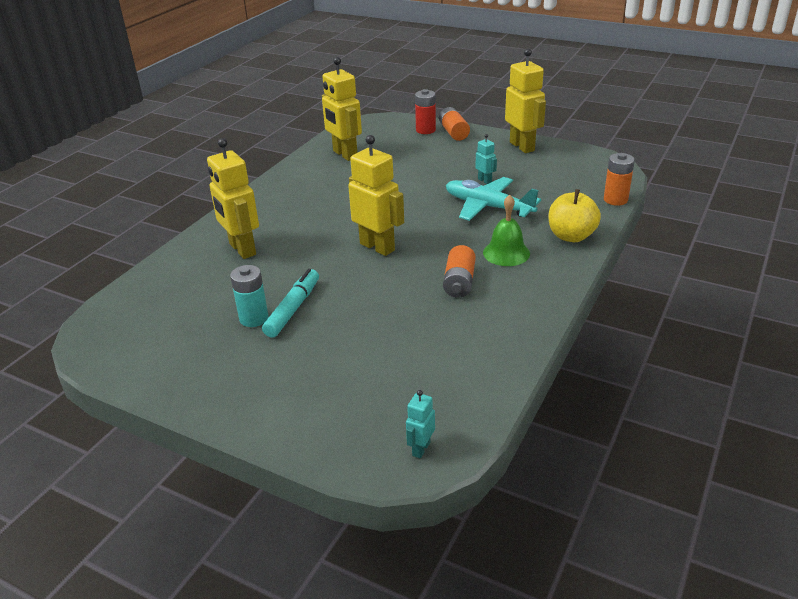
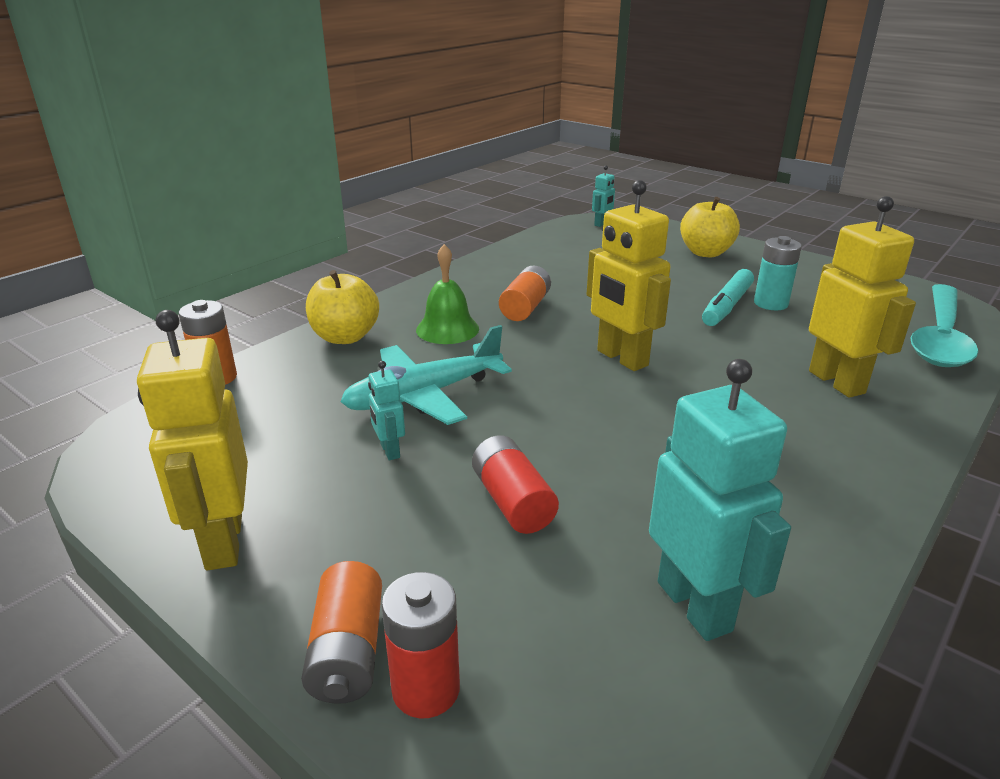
camera: 170 degrees left, 5 degrees down
yellow robot [322,57,362,161] -> turquoise robot [649,359,791,641]
turquoise plane [446,177,541,221] -> turquoise plane turned 105 degrees clockwise [340,325,512,425]
none -> red battery [472,435,559,534]
none -> yellow apple [680,197,740,257]
none -> turquoise spoon [910,284,978,367]

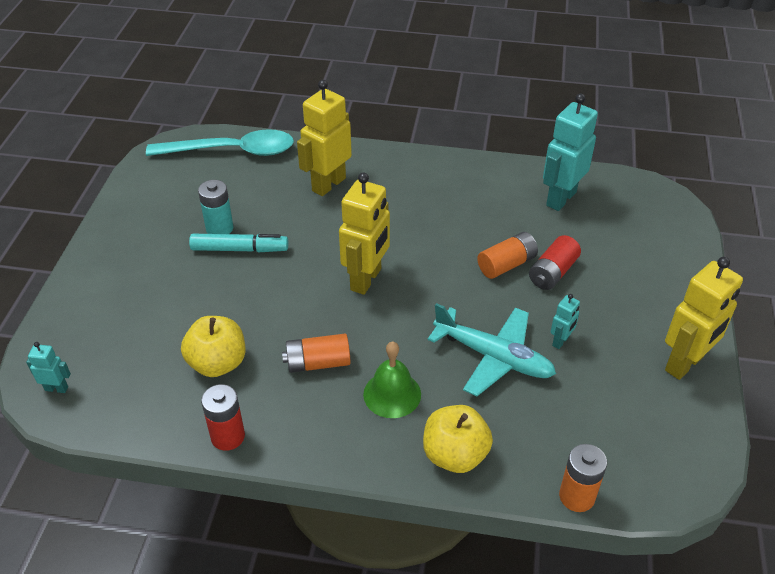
camera: 120 degrees left, 15 degrees up
orange battery [301,561,382,704] -> orange battery moved to [477,232,538,279]
red battery [381,572,460,718] -> red battery moved to [201,384,245,451]
yellow apple [680,197,740,257] -> yellow apple moved to [181,316,245,377]

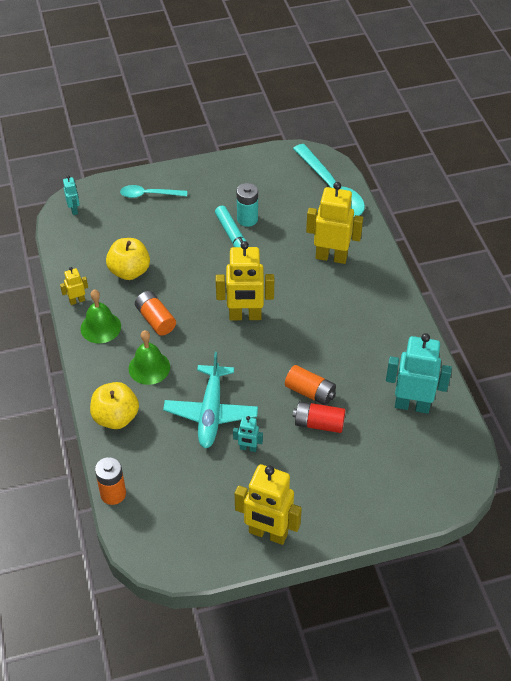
camera: 65 degrees right, 5 degrees up
red battery [201,384,245,451] -> yellow robot [60,267,88,305]
none -> green bell [81,290,121,343]
none -> turquoise spoon [120,185,187,198]

